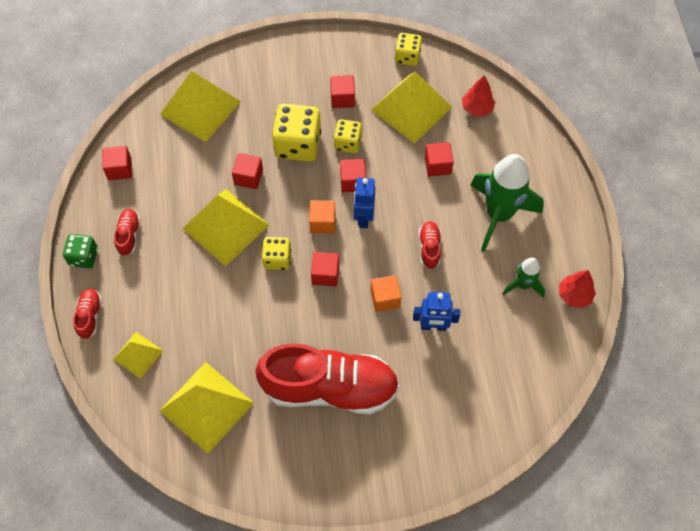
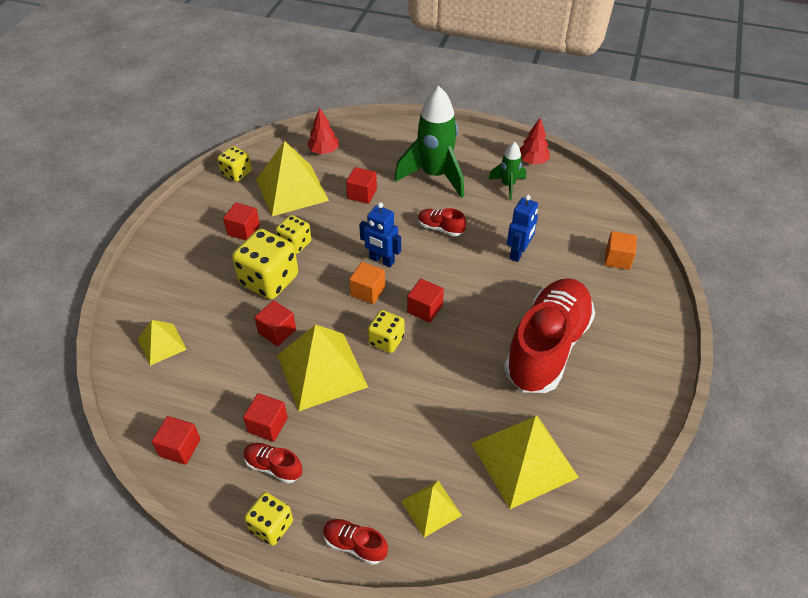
camera: 65 degrees left, 15 degrees down
green dice [63,234,98,268] -> yellow dice [244,492,293,546]
yellow pyramid [160,71,241,142] -> yellow pyramid [138,320,187,366], size x0.54
red cube [340,159,366,192] -> red cube moved to [243,393,288,442]
orange cube [371,275,401,312] -> orange cube moved to [604,231,637,270]

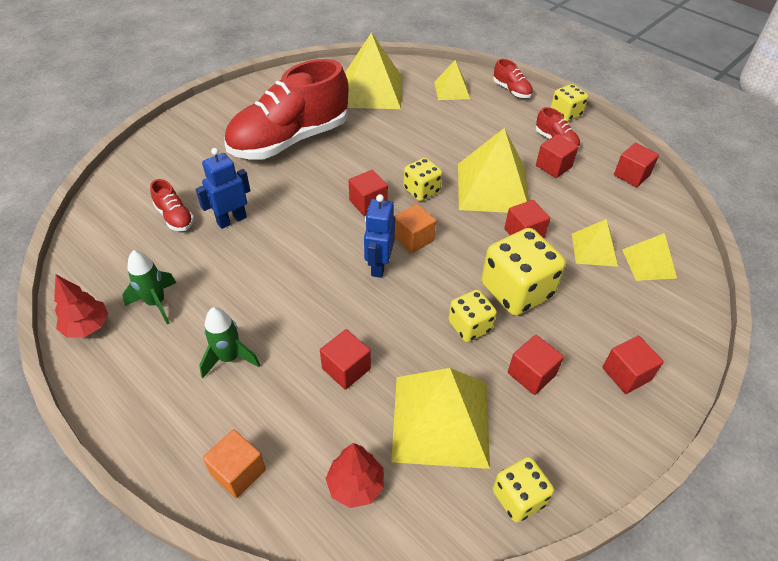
camera: 155 degrees left, 0 degrees up
blue robot [359,202,401,267] -> blue robot turned 135 degrees counterclockwise [364,194,395,278]
green rocket [394,86,464,198] -> green rocket [199,307,260,378], size x0.52
red shoe [418,208,466,236] -> red shoe moved to [150,179,194,231]
orange cube [604,231,637,270] -> orange cube moved to [203,429,266,498]
none -> yellow pyramid [572,219,618,267]
none -> red cube [602,336,664,394]

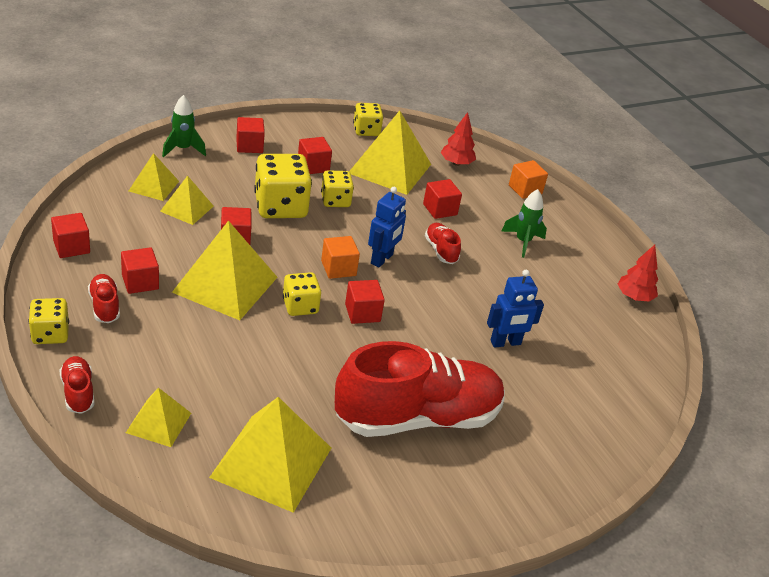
camera: 165 degrees left, 10 degrees down
green rocket [122,250,177,324] -> green rocket moved to [162,95,206,158]
red shoe [150,179,194,231] -> red shoe moved to [425,223,461,264]

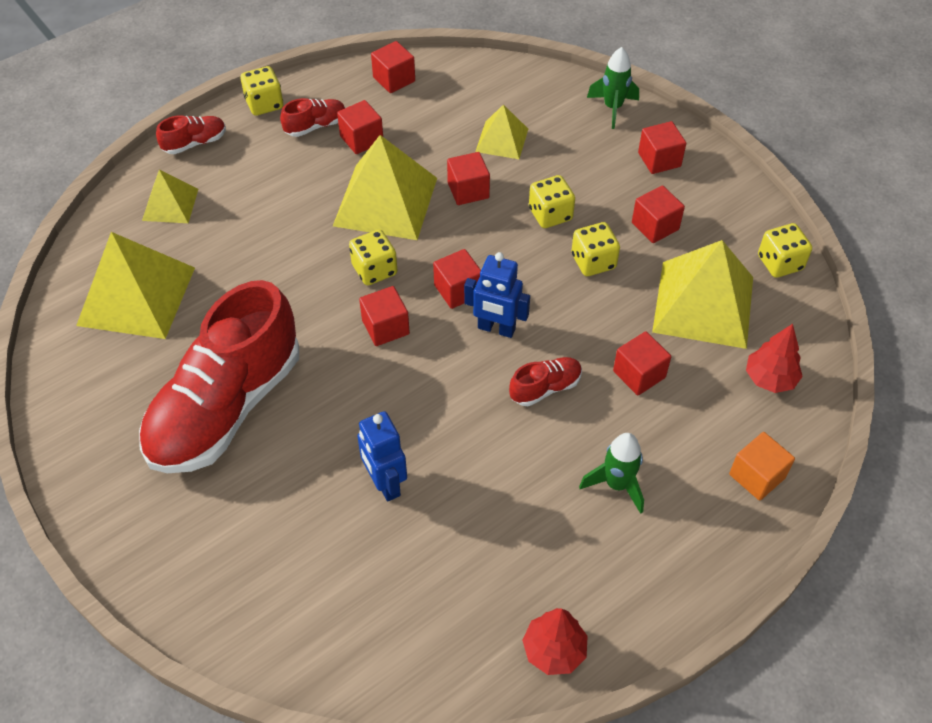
camera: 85 degrees right, 15 degrees up
yellow pyramid [129,153,179,201] -> none
yellow dice [254,154,312,218] -> yellow dice [529,175,575,228], size x0.58
orange cube [321,236,360,279] -> red cube [433,249,481,309]
red shoe [335,341,505,437] -> red shoe turned 60 degrees clockwise [139,280,299,473]

